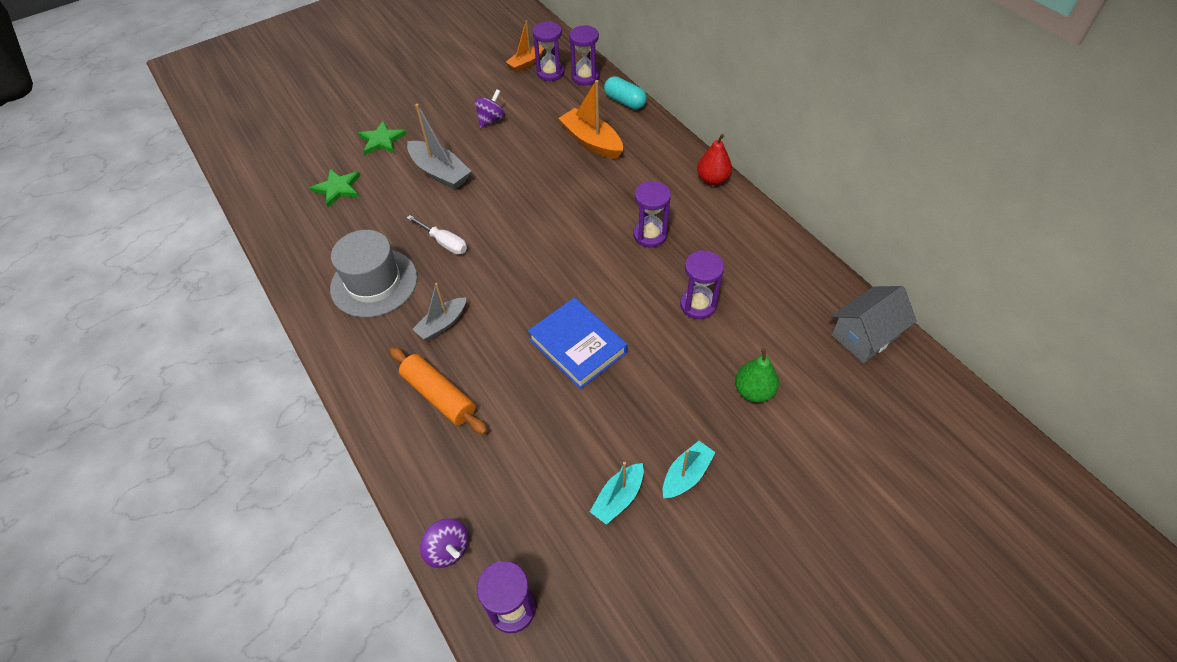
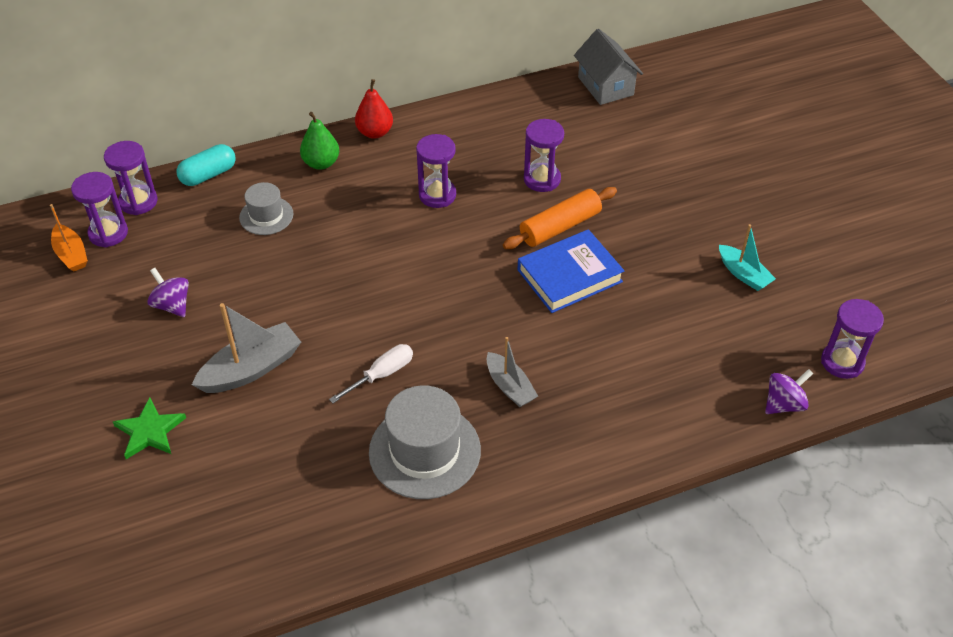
camera: 80 degrees left, 5 degrees down
green star [310,169,360,207] -> none
orange rolling pin [390,347,488,434] -> orange rolling pin moved to [503,187,617,249]
orange boat [558,80,623,159] -> grey hat [239,182,293,235]
turquoise boat [663,441,716,499] -> none
green pear [735,348,779,402] -> green pear moved to [300,112,339,170]

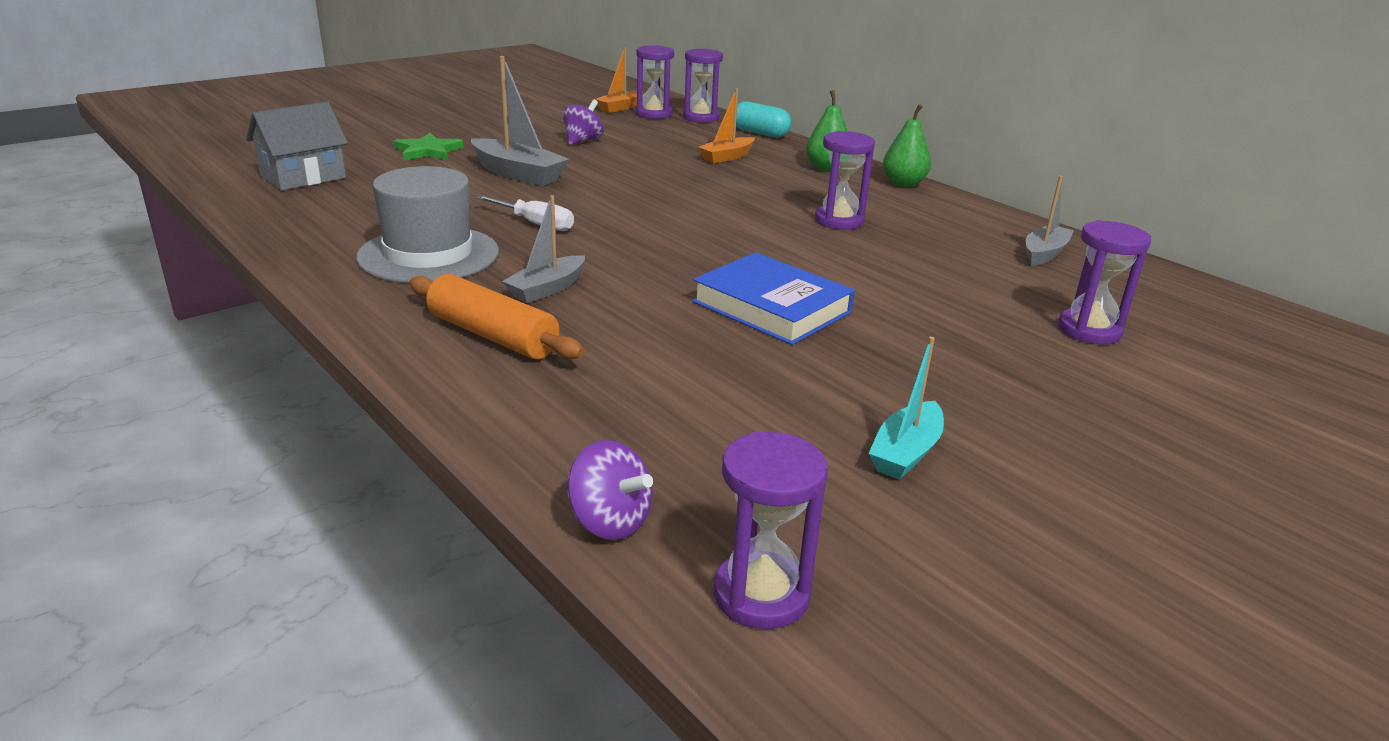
camera: 70 degrees right, 20 degrees down
grey hat [239,182,293,235] -> orange boat [698,89,755,164]
red pear [355,79,393,139] -> green pear [883,104,931,187]
orange rolling pin [503,187,617,249] -> orange rolling pin moved to [409,274,584,359]
purple hourglass [524,119,564,192] -> purple hourglass moved to [1058,220,1151,344]
grey house [574,29,643,105] -> grey house moved to [246,102,348,191]
none -> grey boat [1026,176,1074,266]

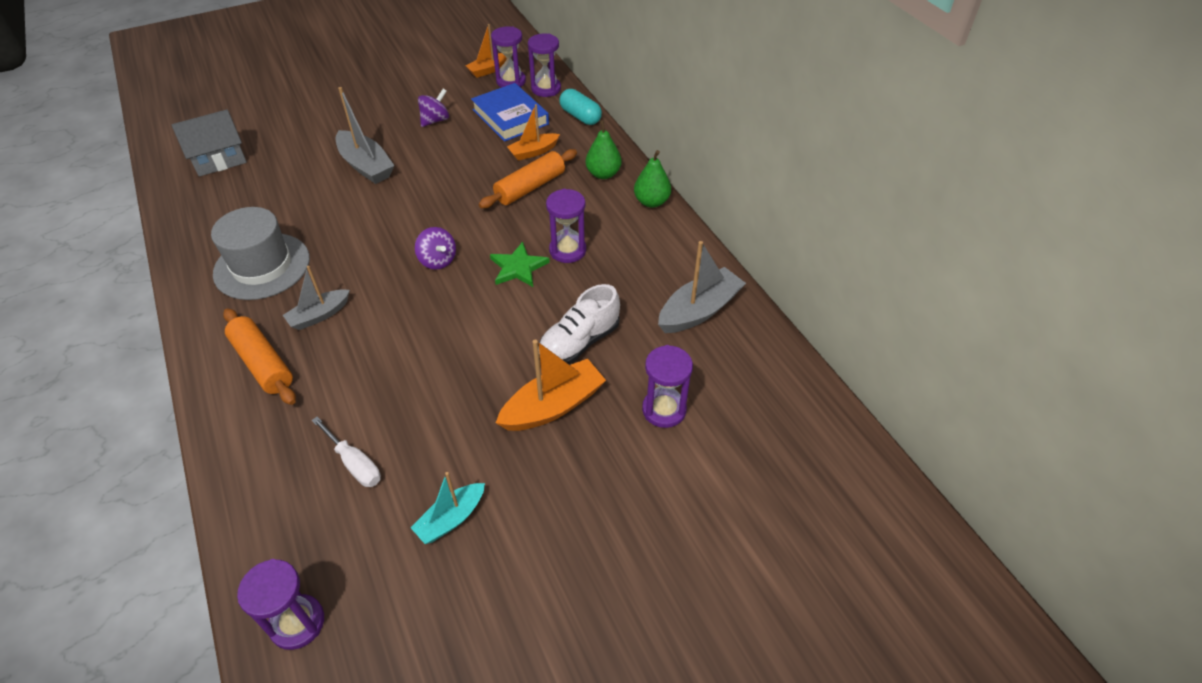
camera: 15 degrees right, 20 degrees up
green star [394,133,464,161] -> green star moved to [490,242,550,287]
white screwdriver [476,195,574,231] -> white screwdriver moved to [312,417,381,487]
purple spinning top [567,440,653,540] -> purple spinning top moved to [415,227,456,270]
blue book [692,252,855,345] -> blue book moved to [471,83,549,142]
grey boat [1026,176,1074,266] -> grey boat [658,241,746,333], size x1.56
none -> orange rolling pin [479,149,577,208]
none -> orange boat [496,340,606,431]
none -> white shoe [538,284,620,365]

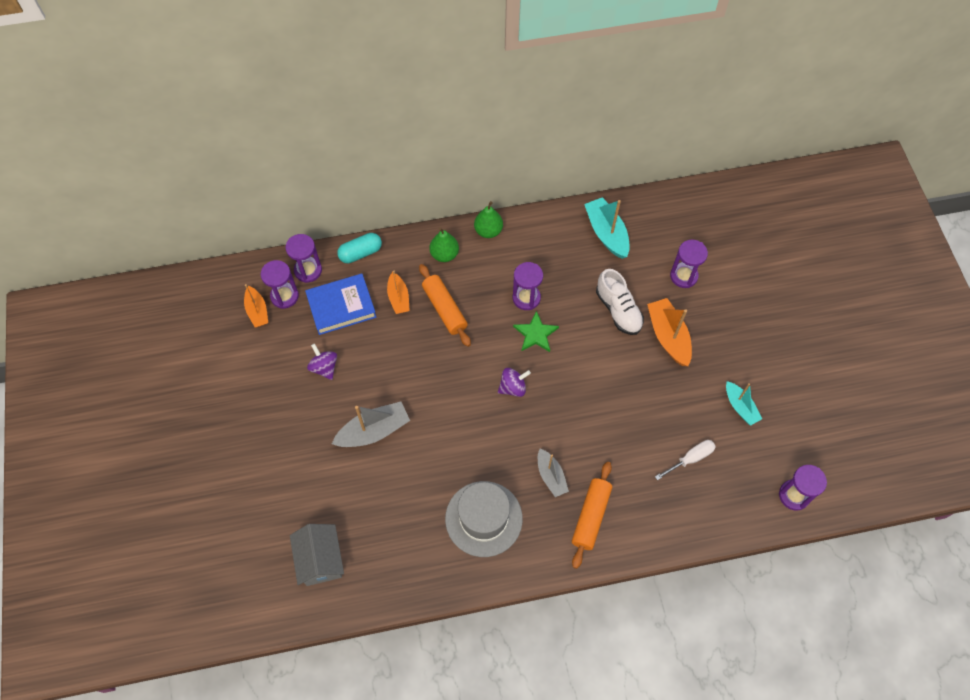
camera: 75 degrees left, 15 degrees up
orange rolling pin [223,308,296,405] -> orange rolling pin turned 45 degrees counterclockwise [572,462,612,569]
grey boat [658,241,746,333] -> turquoise boat [584,197,630,259]

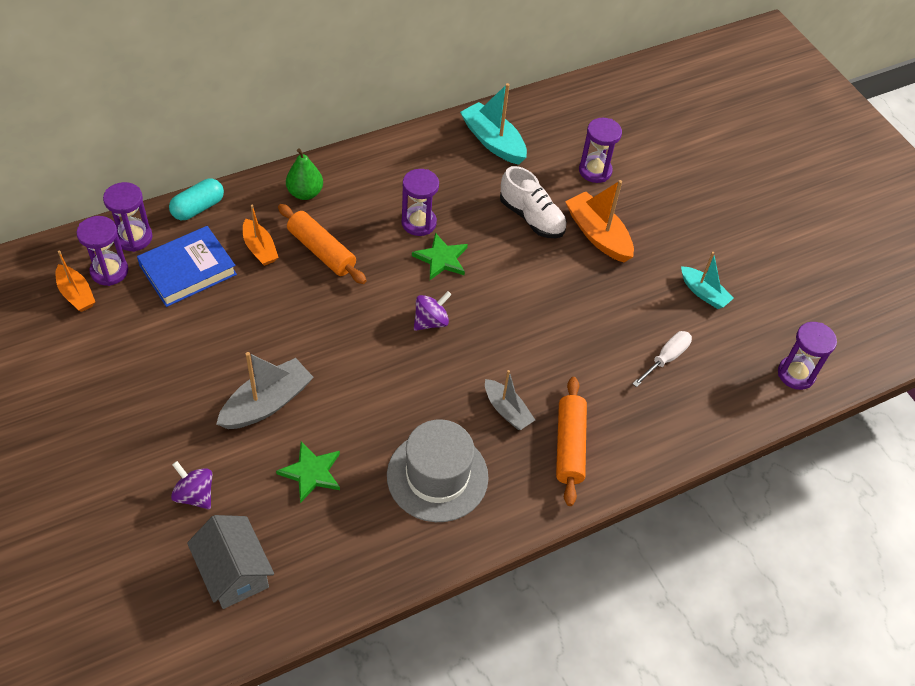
camera: 20 degrees left, 10 degrees down
purple spinning top [307,344,337,380] -> purple spinning top moved to [171,461,212,509]
green pear [474,201,503,238] -> none
none -> green star [276,442,340,503]

